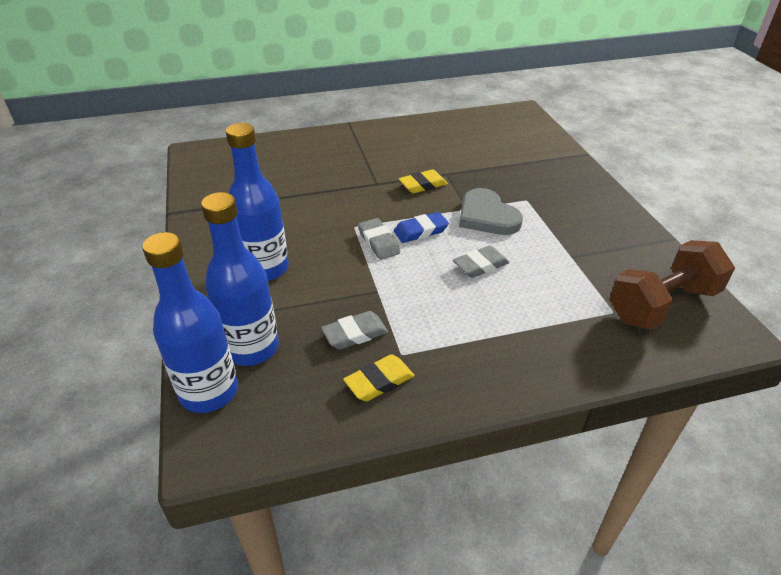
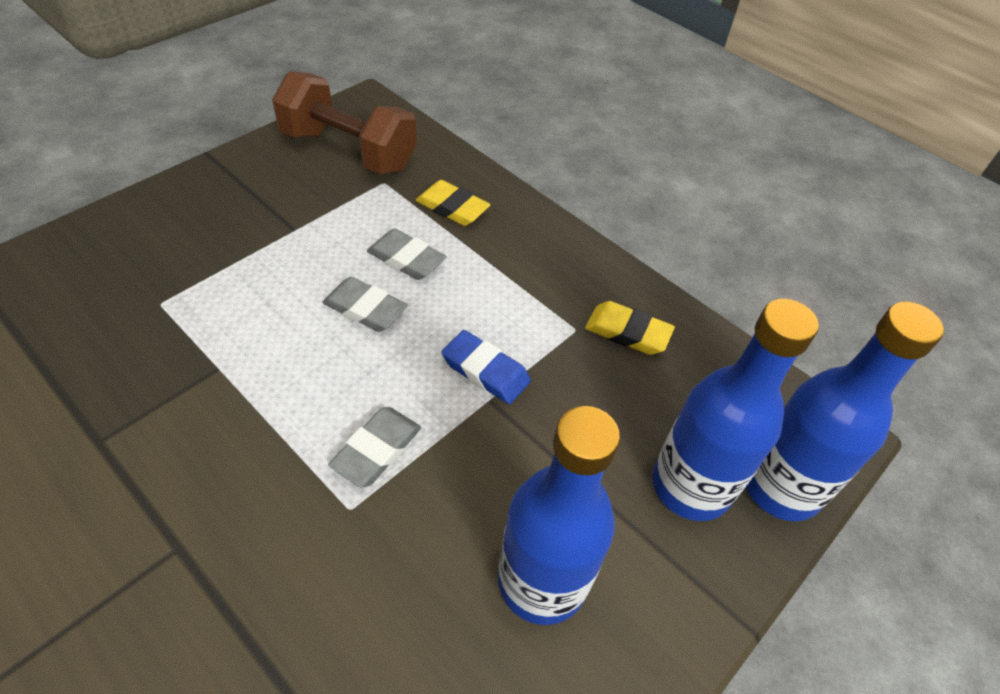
camera: 125 degrees left, 10 degrees up
grey eraser [321,311,388,350] -> grey eraser moved to [367,229,446,280]
blue eraser [394,212,449,243] -> blue eraser moved to [442,330,531,404]
yellow eraser [399,169,448,193] -> yellow eraser moved to [415,180,491,226]
grey heart [459,188,523,235] -> none

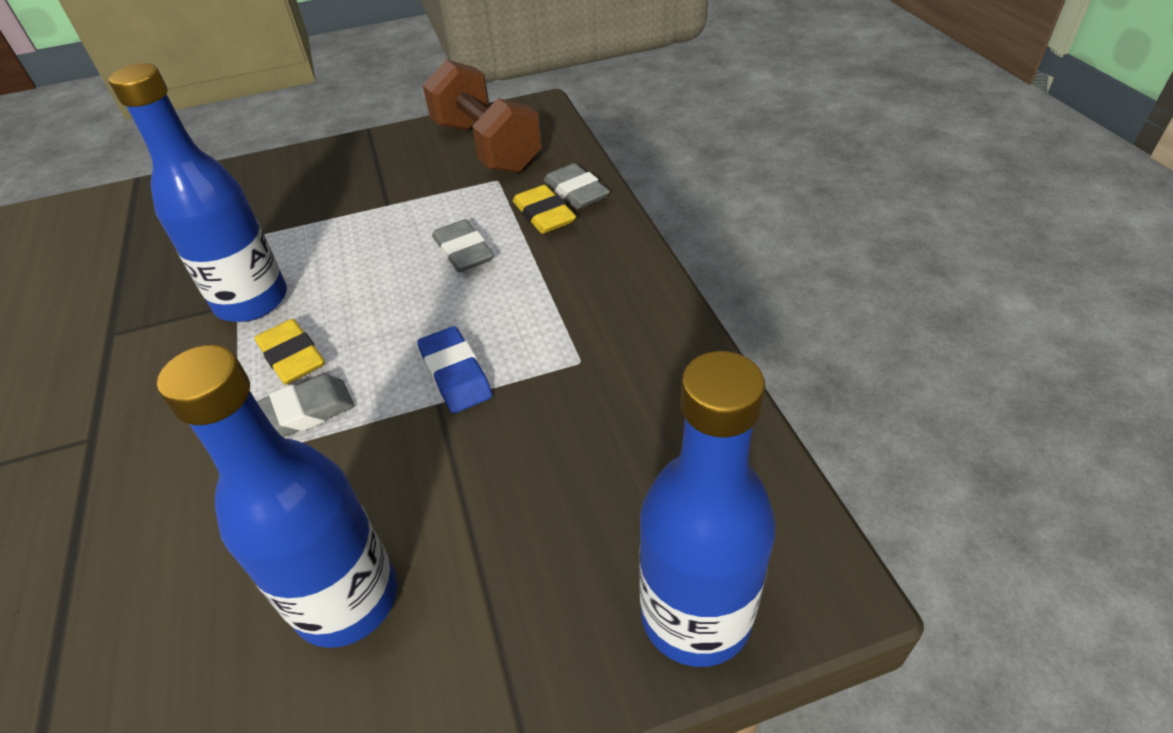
camera: 35 degrees right, 5 degrees down
grey eraser [322,277,408,332] -> grey eraser moved to [544,163,610,209]
yellow eraser [585,301,675,355] -> yellow eraser moved to [255,319,325,385]
blue bottle [652,299,819,521] -> blue bottle moved to [109,63,287,322]

